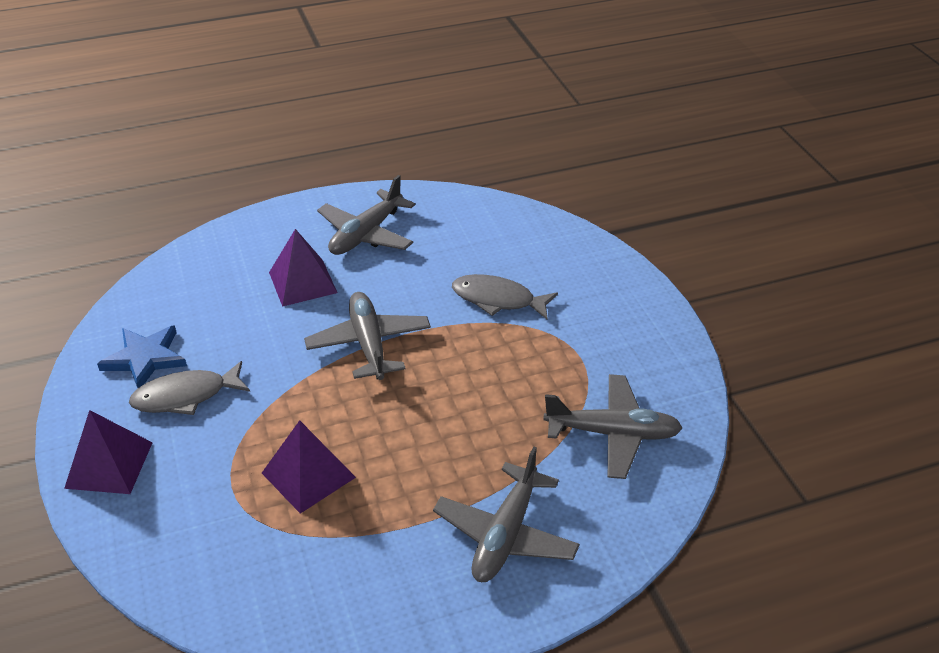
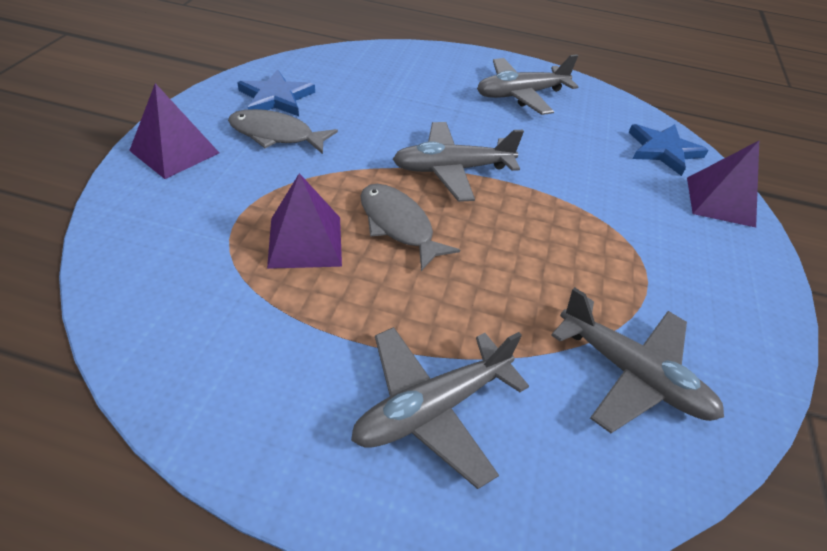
camera: 30 degrees right, 5 degrees up
purple pyramid [269,229,337,307] -> purple pyramid moved to [687,141,759,228]
grey plane [304,292,431,380] -> grey plane turned 120 degrees counterclockwise [393,122,524,202]
grey fish [452,274,558,319] -> grey fish moved to [361,184,460,271]
none -> blue star [629,124,709,176]

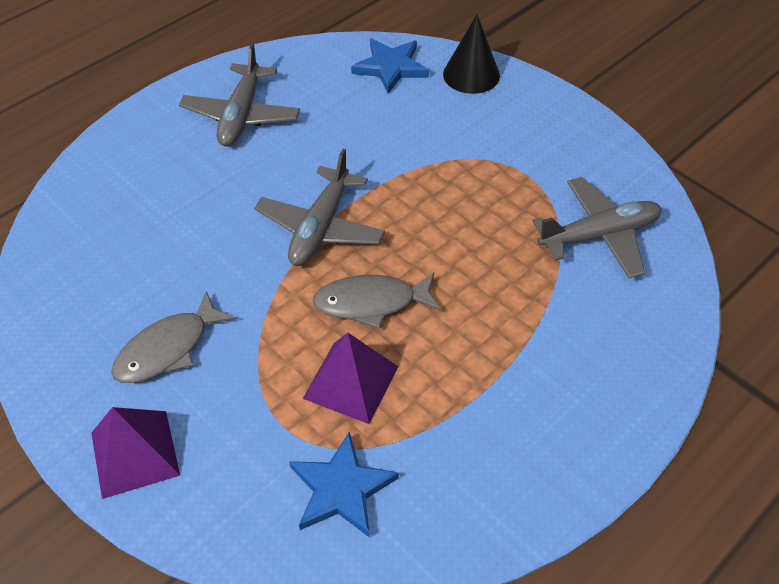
camera: 55 degrees left, 5 degrees up
blue star [237,70,315,116] -> blue star moved to [289,432,399,538]
grey plane [351,327,529,489] -> none
purple pyramid [687,141,759,228] -> black cone [443,14,500,94]

